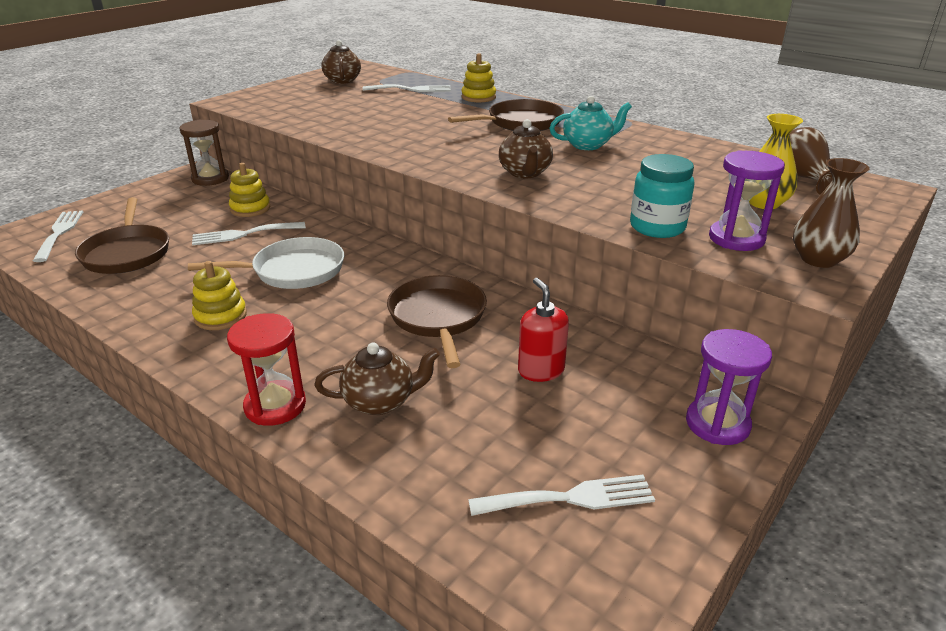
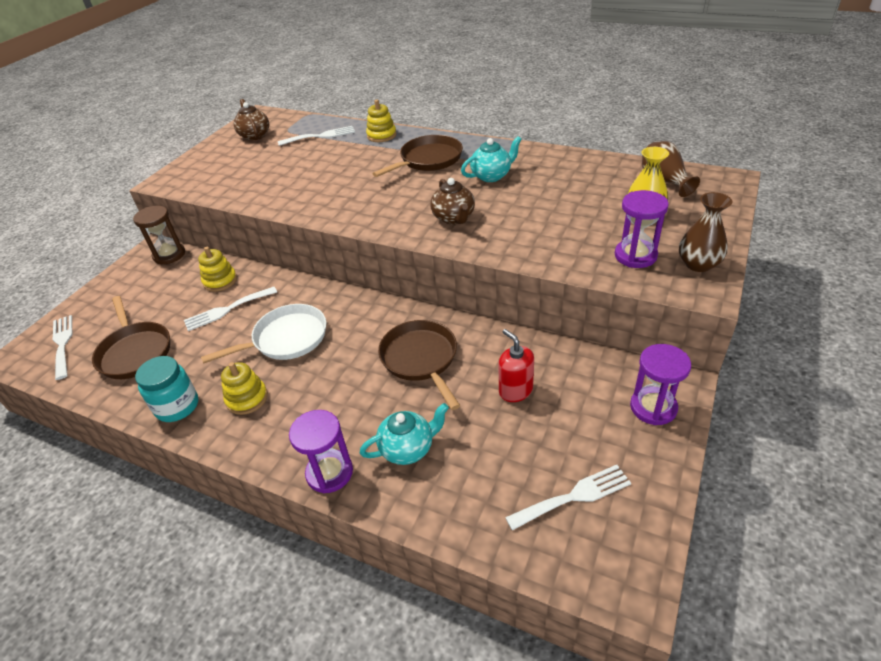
camera: 10 degrees left, 10 degrees up
red hourglass [227,313,306,426] -> purple hourglass [289,410,353,493]
brown teapot [314,343,440,415] -> turquoise teapot [360,403,449,465]
turquoise jar [630,154,695,238] -> turquoise jar moved to [135,356,198,422]

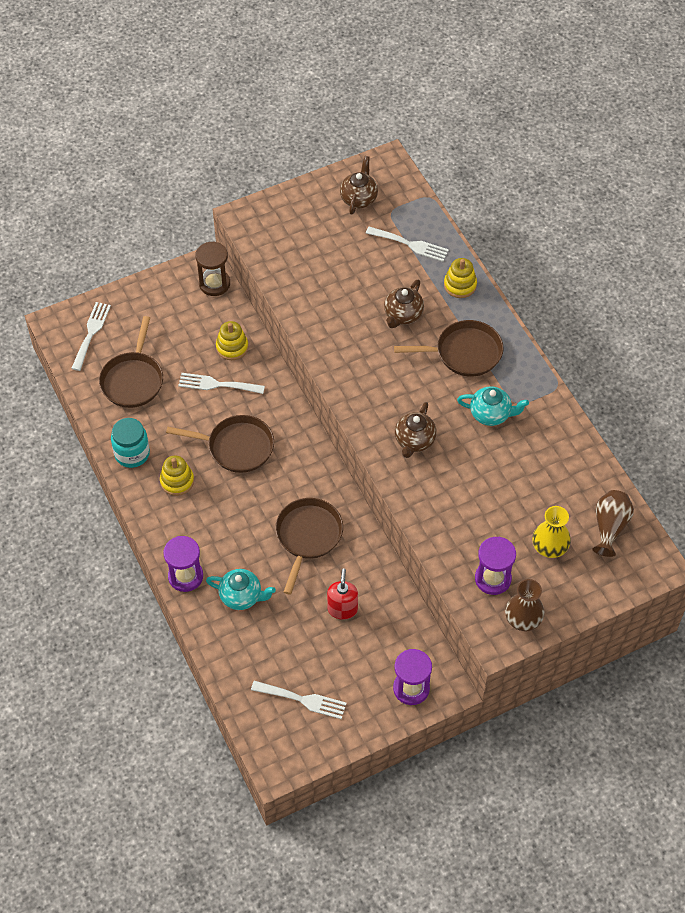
camera: 35 degrees right, 15 degrees up
white pan [201,304,326,364] -> brown pan [166,415,274,473]
none -> brown teapot [384,279,424,328]

